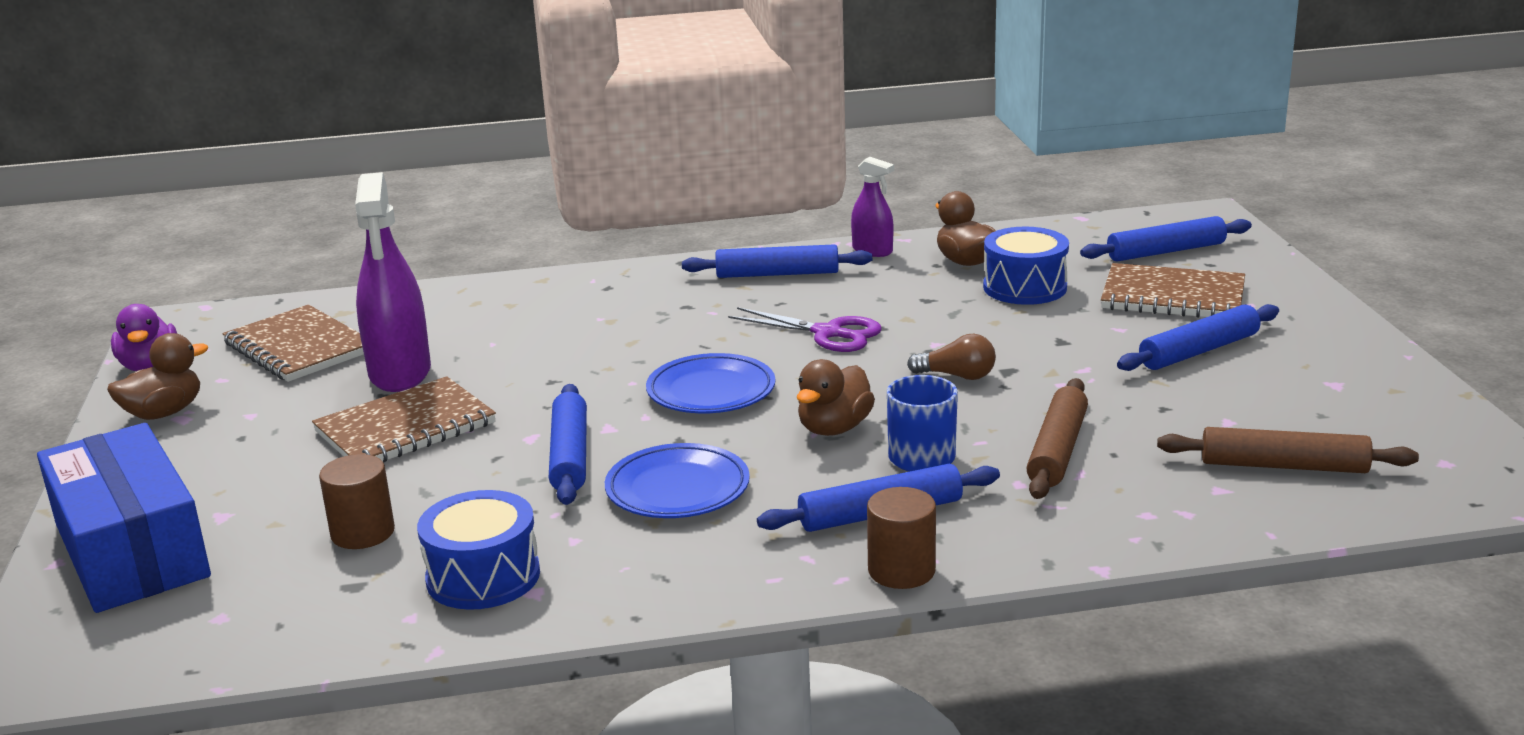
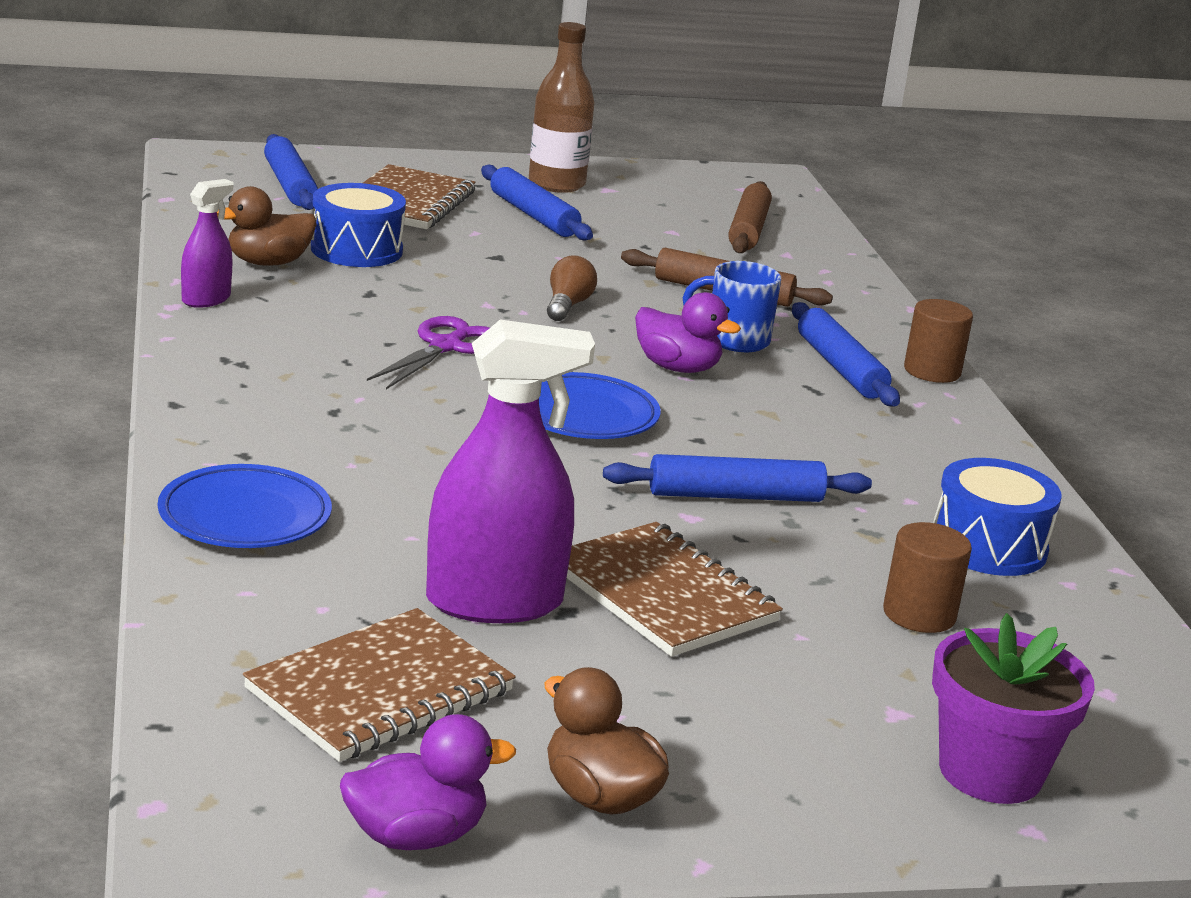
camera: 95 degrees left, 0 degrees up
blue box [37,423,211,613] -> purple flower pot [932,613,1095,804]
blue plate [605,443,750,518] -> blue plate moved to [158,464,332,548]
blue rolling pin [682,244,872,278] -> none
brown duck [797,359,875,436] -> purple duck [635,292,741,373]
none -> brown bottle [529,22,595,193]

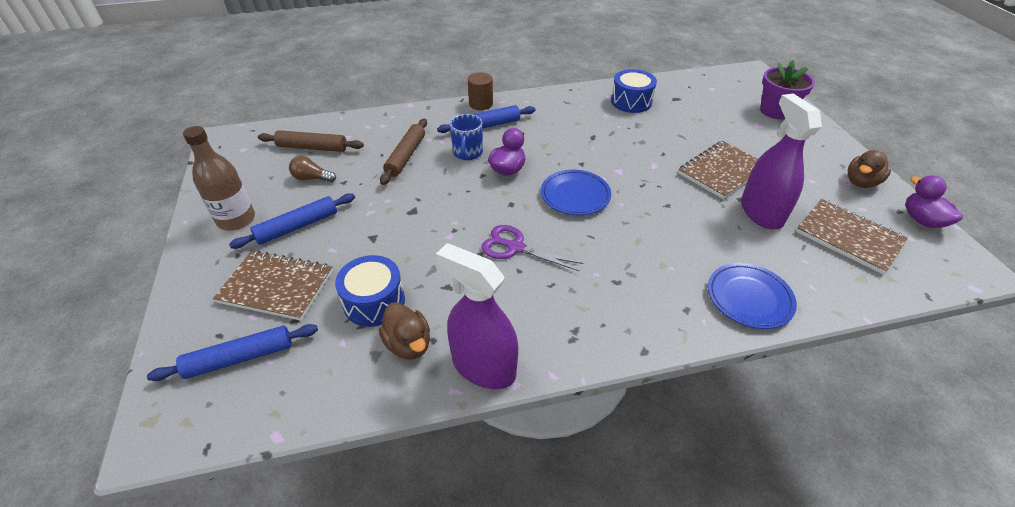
camera: 90 degrees left, 20 degrees up
purple spray bottle [181,179,233,308] -> purple spray bottle [436,243,518,389], size x1.86
brown light bulb [547,255,597,321] -> brown light bulb moved to [289,156,336,182]
blue rolling pin [603,454,872,502] -> none
brown cylinder [883,522,972,633] -> none

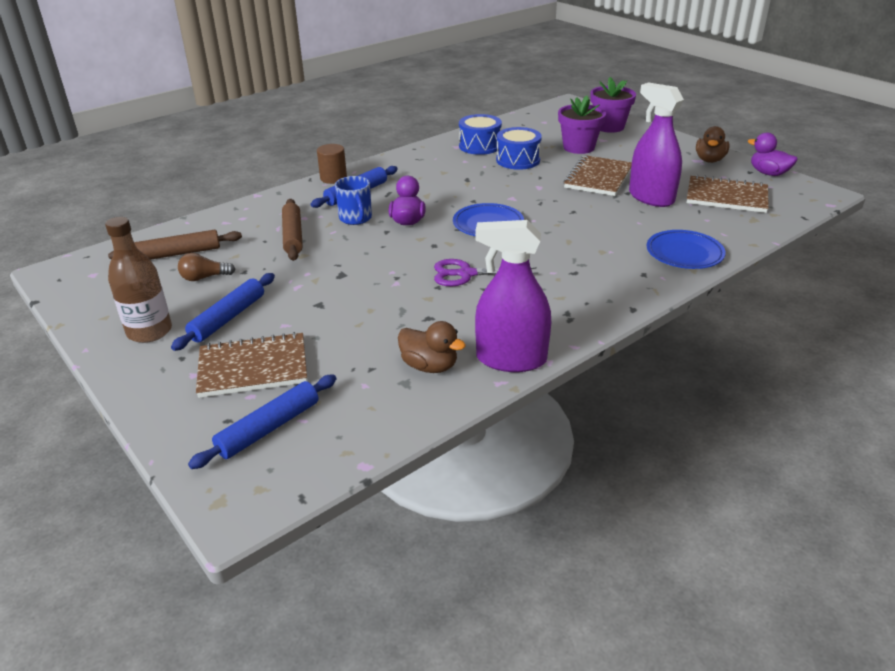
camera: 25 degrees left, 10 degrees down
blue drum [335,255,405,327] -> blue drum moved to [496,127,542,170]
none -> purple flower pot [558,96,606,154]

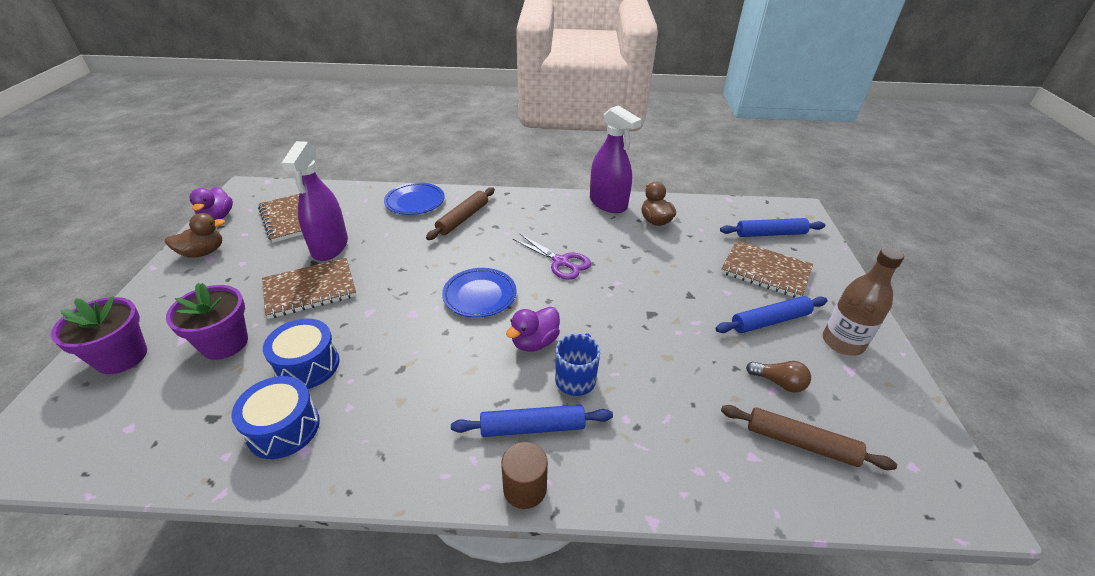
camera: 140 degrees left, 5 degrees up
brown rolling pin [282,199,303,261] -> brown rolling pin moved to [426,187,495,240]

